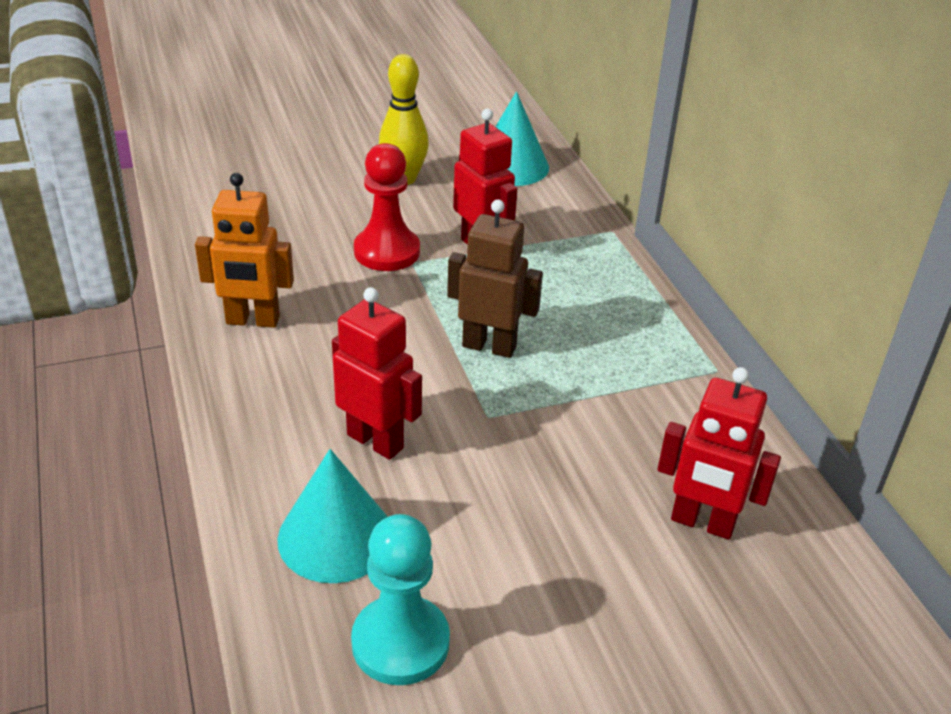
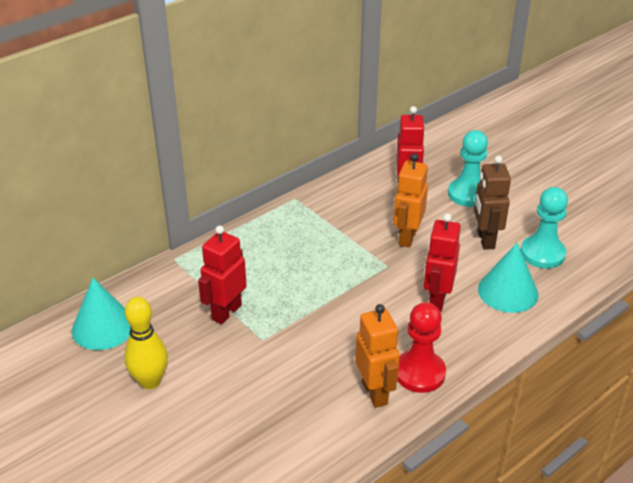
camera: 110 degrees left, 0 degrees up
red pawn [354,143,420,271] -> red pawn moved to [398,302,446,393]
brown robot [447,199,543,358] -> brown robot moved to [474,156,511,250]
none -> orange robot [393,153,428,248]
none -> turquoise pawn [448,130,488,207]

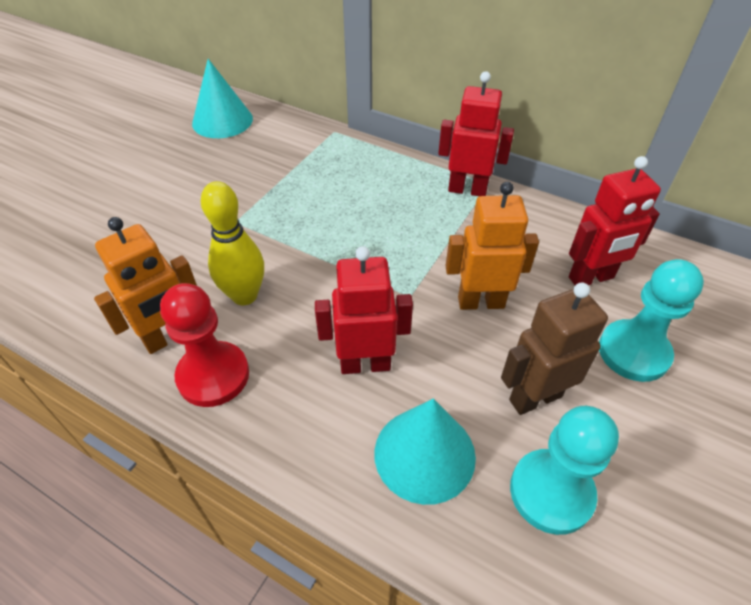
camera: 70 degrees right, 10 degrees up
yellow bowling pin [124,297,168,389] -> yellow bowling pin moved to [200,181,264,305]
red robot [198,225,247,324] -> red robot moved to [438,71,514,196]

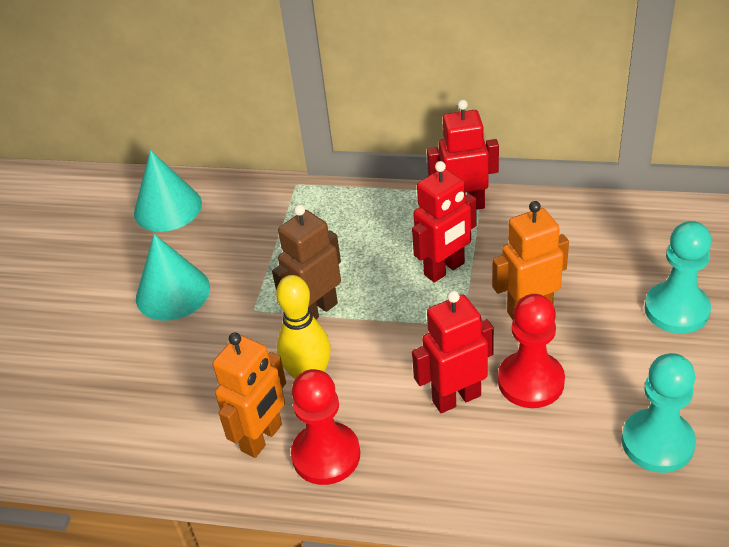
camera: 15 degrees left, 5 degrees down
turquoise cone [374,398,476,505] -> turquoise cone moved to [136,234,210,321]
brown robot [501,283,608,415] -> brown robot moved to [272,204,341,320]
red robot [569,156,661,285] -> red robot moved to [412,161,476,283]
none -> red pawn [498,294,565,408]

